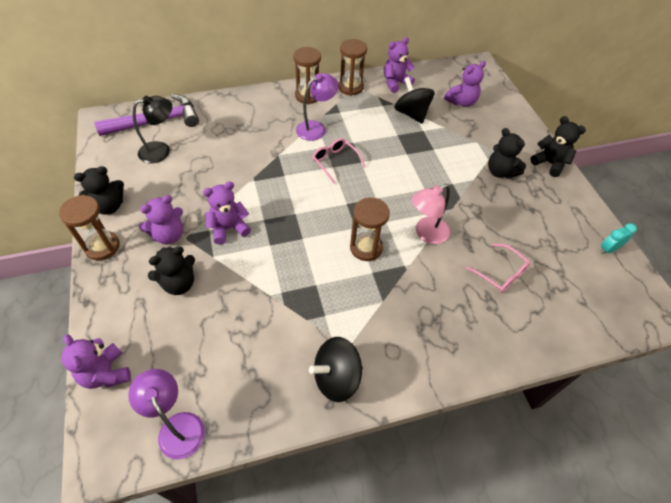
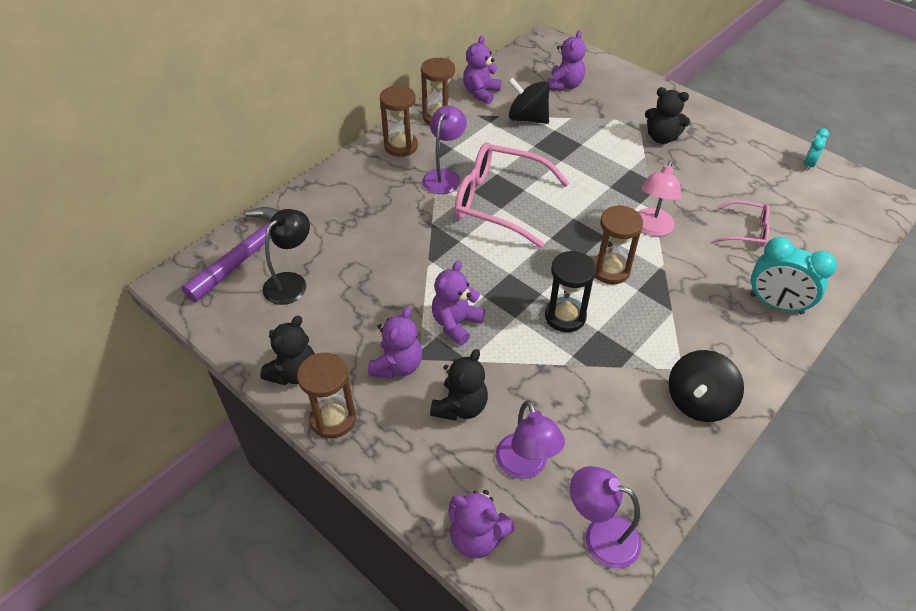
camera: 30 degrees left, 5 degrees down
pink glasses [312,138,365,184] -> pink glasses [454,142,569,248], size x1.97
black teddy bear [530,116,586,177] -> none
none -> purple lamp [496,400,565,479]
none -> black hourglass [545,250,596,332]
none -> turquoise clock [750,237,837,315]

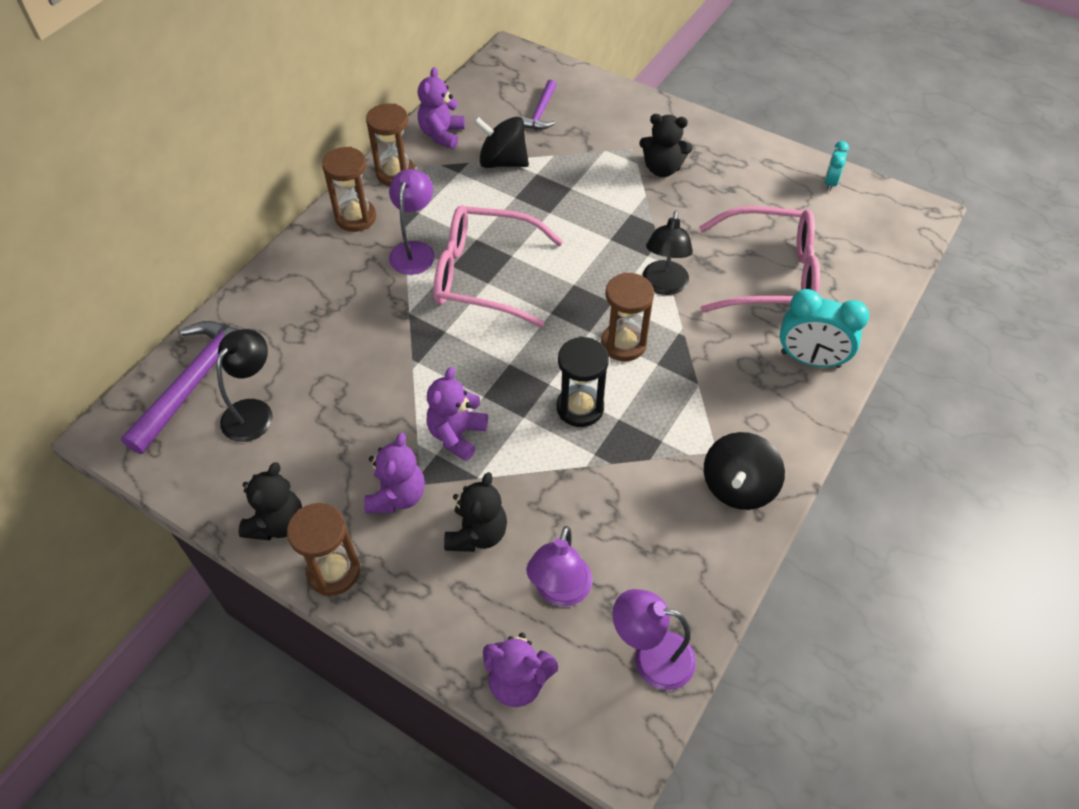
camera: 10 degrees left, 5 degrees up
purple lamp [496,400,565,479] -> purple lamp turned 45 degrees clockwise [526,526,593,606]
purple teddy bear [547,30,586,91] -> purple hammer [520,80,557,130]
pink lamp [638,160,681,236] -> black lamp [643,210,693,295]
pink glasses [714,200,770,247] -> pink glasses [699,206,820,312], size x1.97

